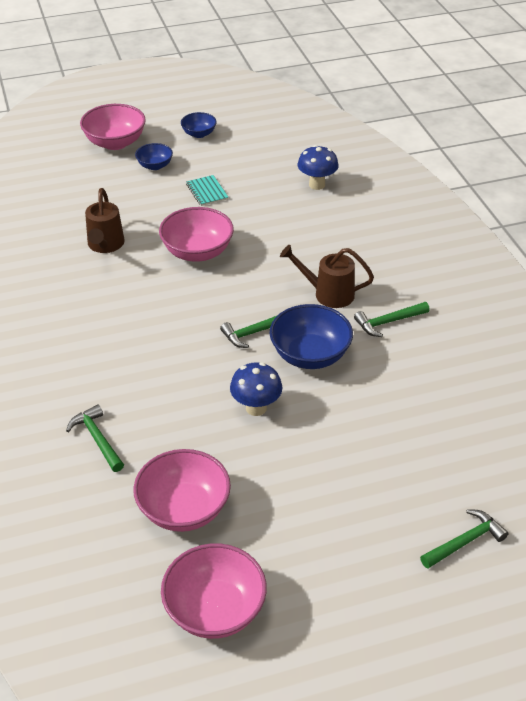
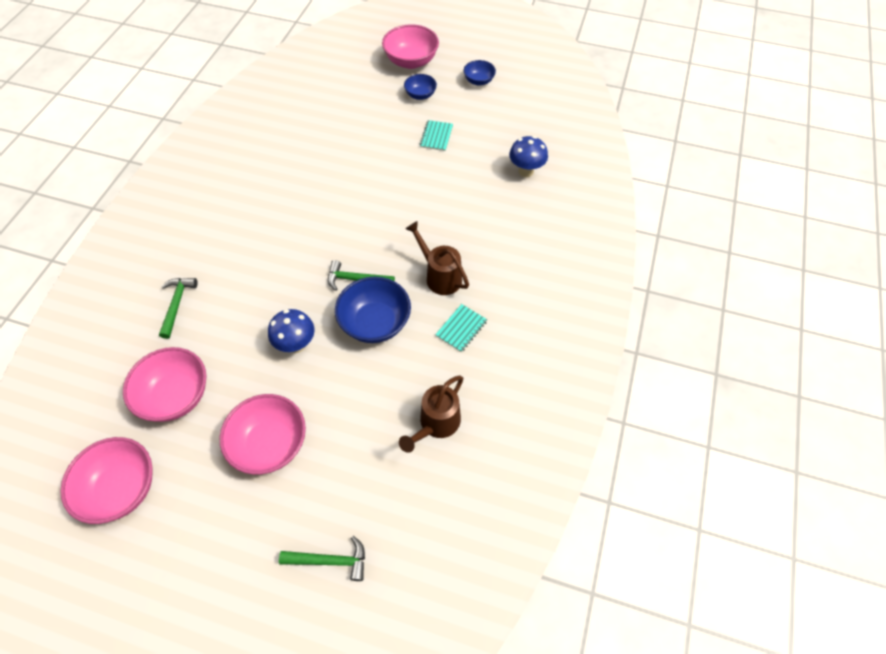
camera: 35 degrees right, 15 degrees up
brown watering can [85,188,124,253] -> brown watering can moved to [399,375,463,453]
pink bowl [159,207,234,262] -> pink bowl moved to [220,394,306,475]
green hammer [354,302,430,337] -> turquoise notebook [435,304,487,352]

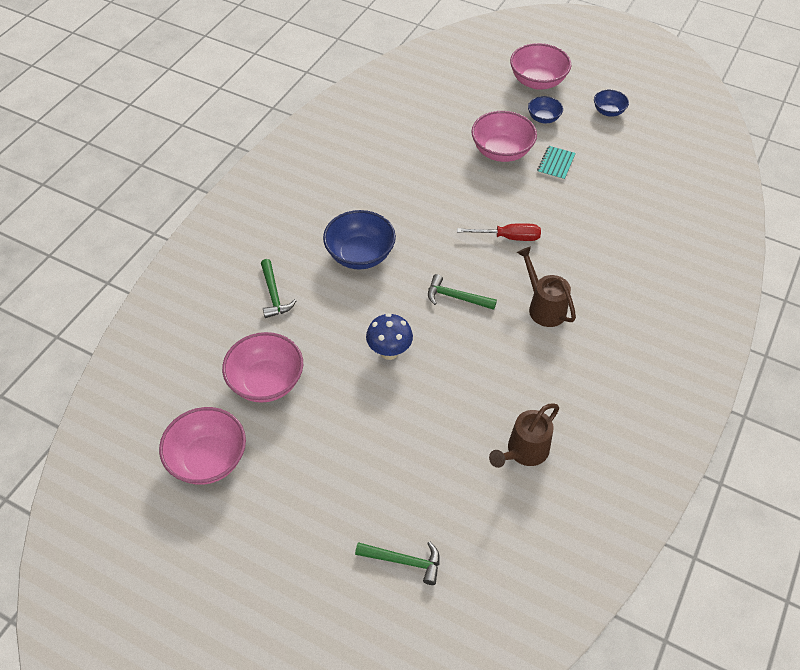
camera: 10 degrees right, 5 degrees down
green hammer [159,278,198,339] -> green hammer turned 150 degrees clockwise [261,259,296,318]
pink bowl [220,394,306,475] -> pink bowl moved to [471,111,537,162]
blue bowl [335,277,411,343] -> blue bowl moved to [323,210,396,269]
turquoise notebook [435,304,487,352] -> none
blue mushroom [509,136,548,177] -> none
none -> red screwdriver [457,223,541,241]

